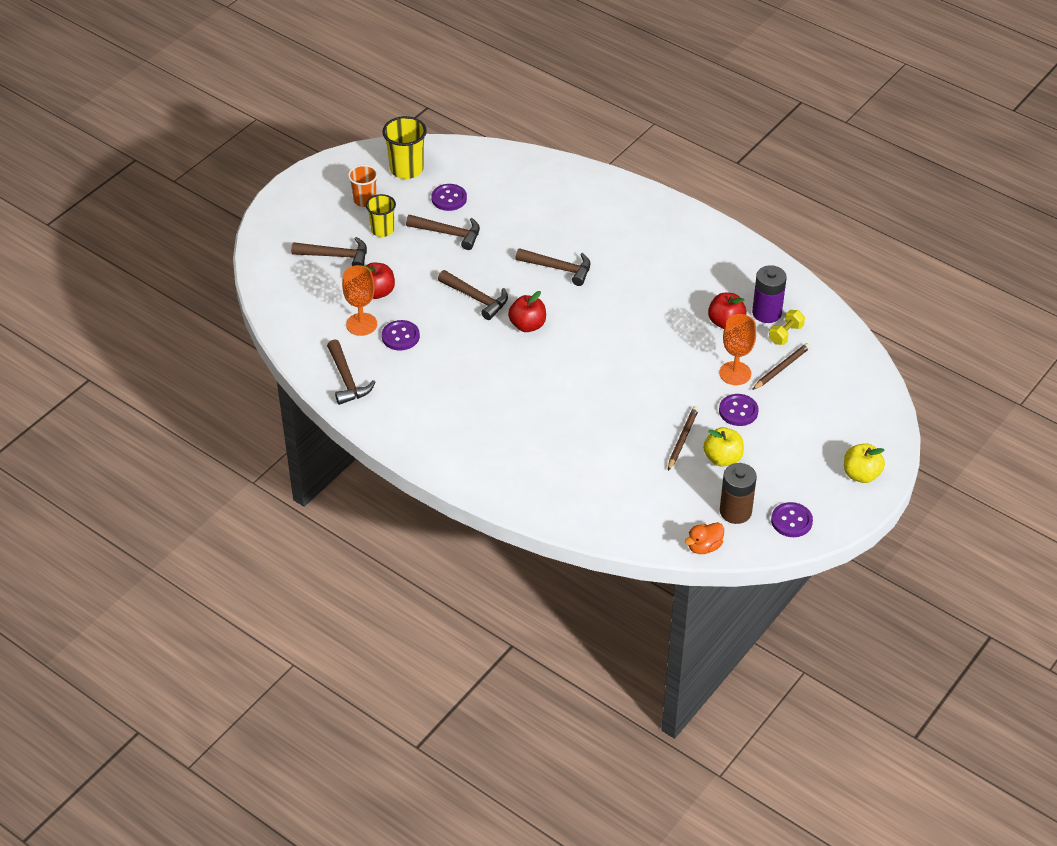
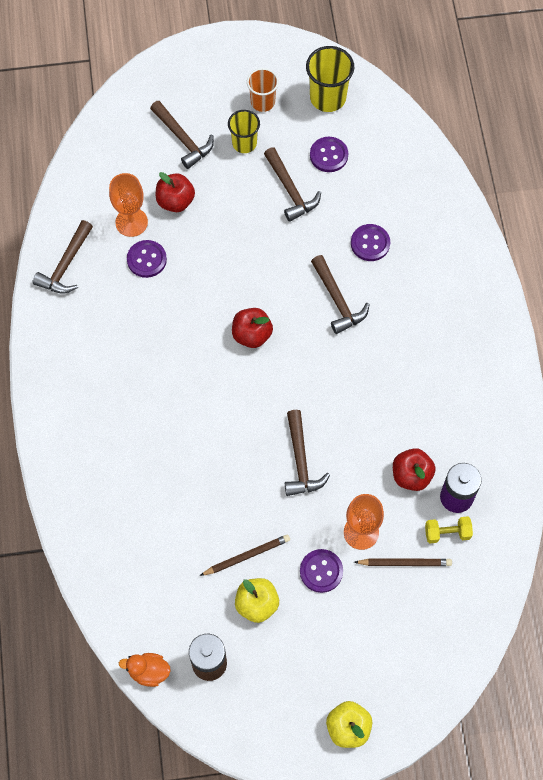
camera: 45 degrees right, 20 degrees up
brown hammer [438,270,508,320] -> brown hammer moved to [285,410,330,496]
purple button [771,502,813,537] -> purple button moved to [351,224,390,261]

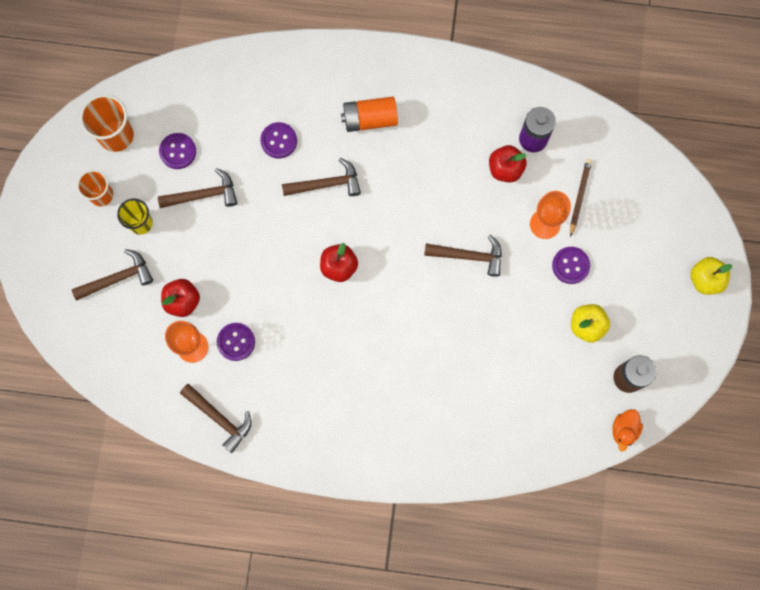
camera: 75 degrees left, 10 degrees up
brown pencil [200,534,290,576] -> none
yellow cup [306,46,354,112] -> orange cup [80,94,134,152]
yellow dumbbell [425,516,473,543] -> none
none -> orange battery [341,96,398,132]

